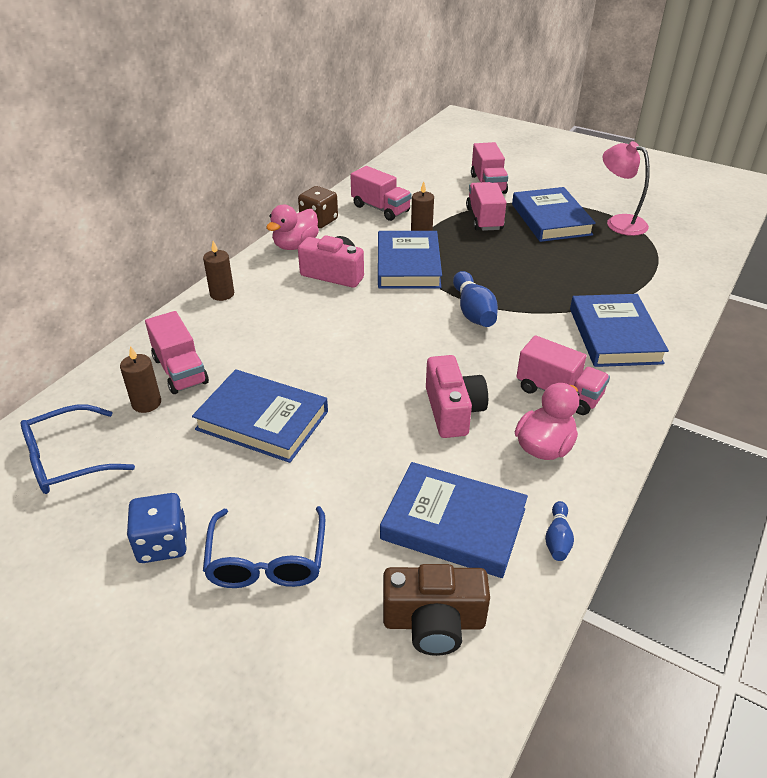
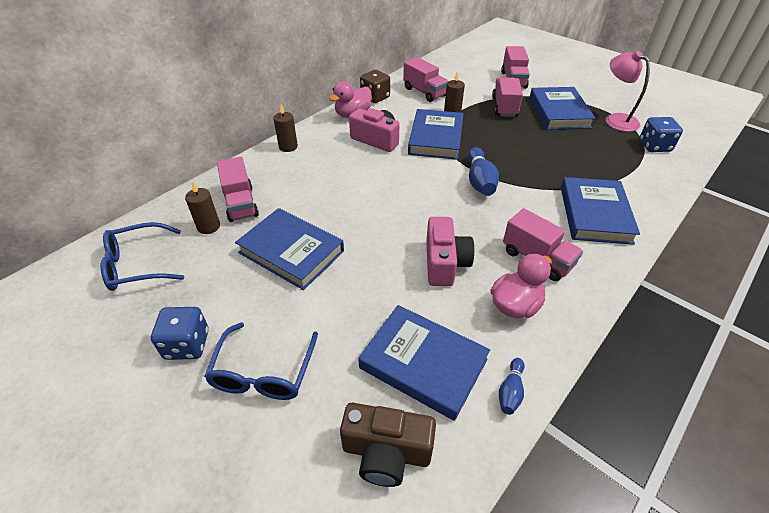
camera: 10 degrees right, 5 degrees up
none -> blue dice [639,117,683,152]

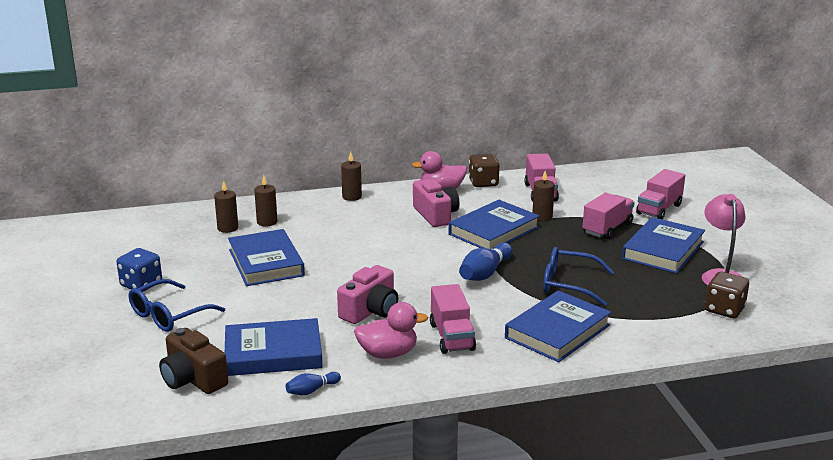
camera: 35 degrees right, 20 degrees down
blue glasses [101,222,184,291] -> blue glasses moved to [543,247,614,306]
pink truck [217,157,259,222] -> brown candle [254,176,277,226]
blue book [358,305,490,421] -> blue book turned 75 degrees counterclockwise [225,318,323,376]
blue dice [639,117,683,152] -> brown dice [705,272,749,318]

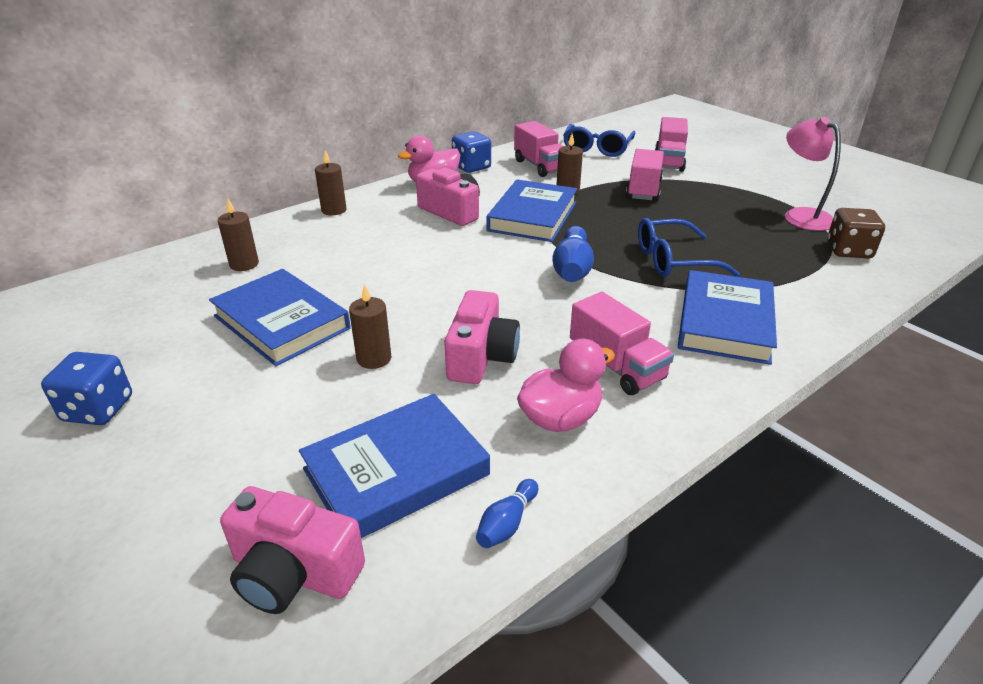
camera: 25 degrees left, 10 degrees up
blue glasses [129,279,225,332] -> blue glasses moved to [563,124,635,157]
brown camera [159,328,228,394] -> pink camera [220,486,365,614]
brown candle [214,181,238,233] -> brown candle moved to [349,284,391,369]
brown dice [469,154,499,187] -> blue dice [452,131,491,173]
blue book [622,217,705,274] -> none

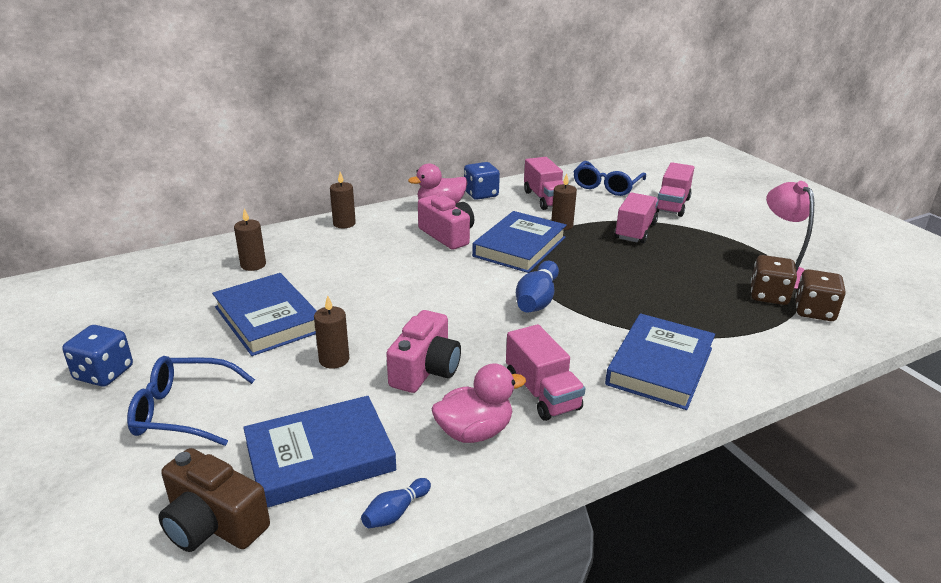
camera: 10 degrees right, 5 degrees down
pink camera [220,486,365,614] -> brown camera [158,448,270,552]
blue glasses [638,218,740,277] -> blue glasses moved to [127,356,255,446]
none -> brown dice [750,255,797,305]

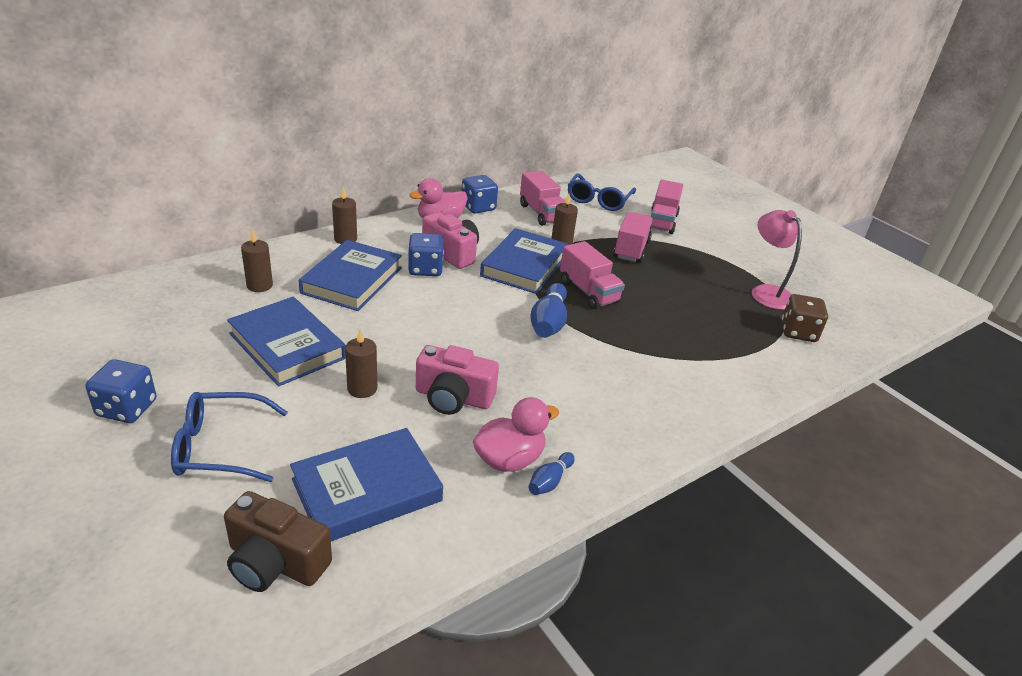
camera: 10 degrees left, 5 degrees up
blue bowling pin [361,478,431,528] -> blue bowling pin moved to [529,452,575,495]
pink camera [386,310,461,393] -> pink camera turned 90 degrees clockwise [416,345,499,415]
pink truck [506,324,585,421] -> pink truck moved to [560,241,625,309]
blue book [605,313,715,410] -> blue book moved to [299,240,402,311]
brown dice [750,255,797,305] -> none
none -> blue dice [408,233,444,276]

